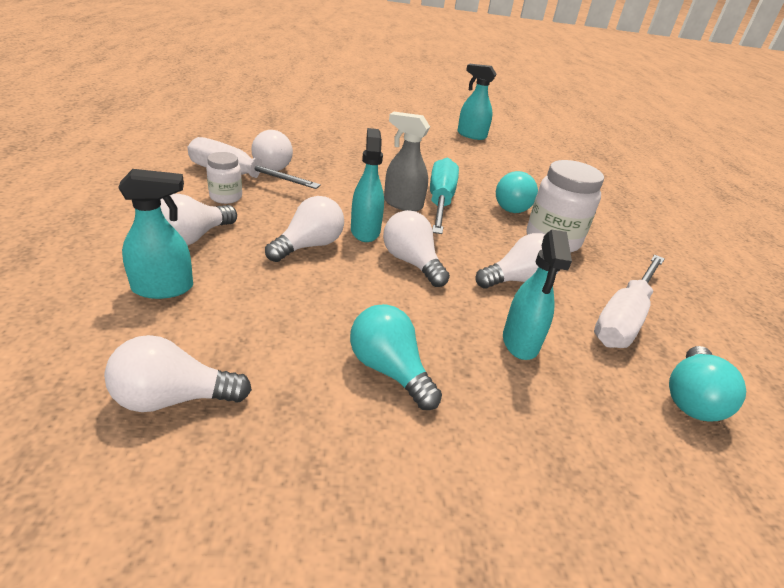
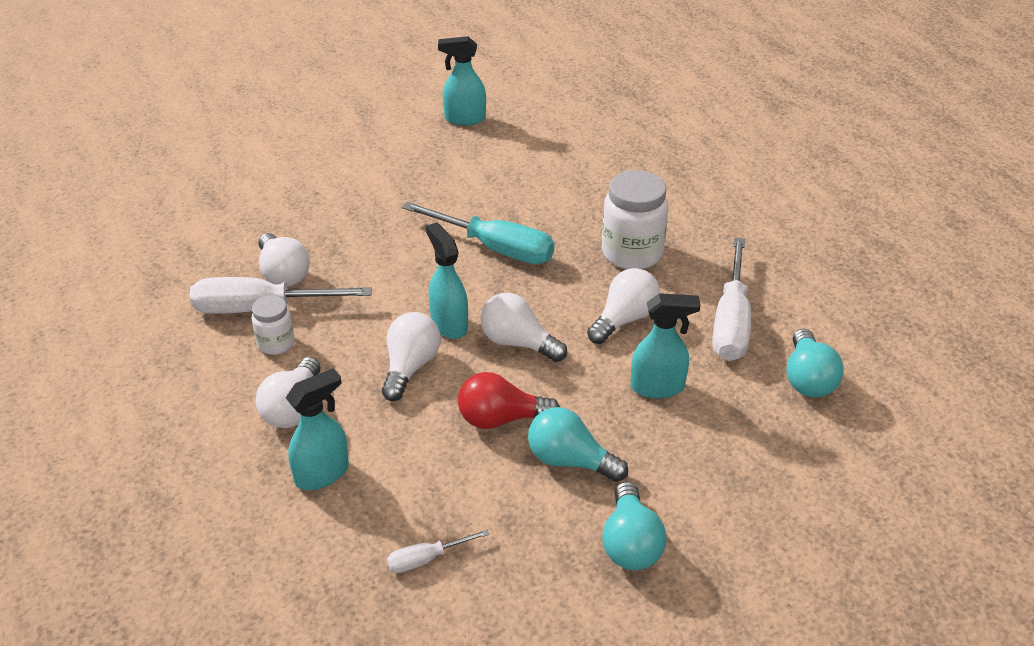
camera: 20 degrees left, 5 degrees up
white light bulb [104,335,252,412] -> white screwdriver [387,529,489,573]
grey spray bottle [384,112,430,211] -> none
turquoise screwdriver [430,158,459,234] -> turquoise screwdriver turned 135 degrees clockwise [402,202,554,264]
turquoise light bulb [496,171,538,213] -> turquoise light bulb moved to [602,481,667,570]
turquoise spray bottle [503,230,572,360] -> turquoise spray bottle turned 75 degrees counterclockwise [631,293,701,398]
none -> red light bulb [458,372,560,429]

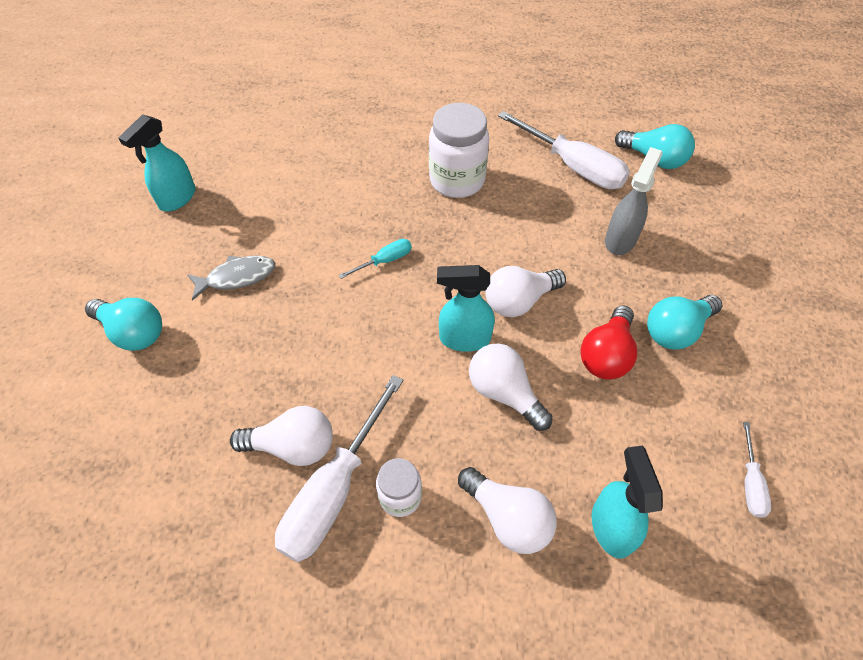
camera: 60 degrees left, 15 degrees up
turquoise screwdriver [402,202,554,264] -> turquoise screwdriver [338,239,412,279], size x0.48
white light bulb [587,268,660,344] -> none
turquoise light bulb [602,481,667,570] -> turquoise light bulb moved to [85,298,162,351]
turquoise spray bottle [631,293,701,398] -> grey spray bottle [605,147,662,255]
none -> grey fish [188,256,275,301]

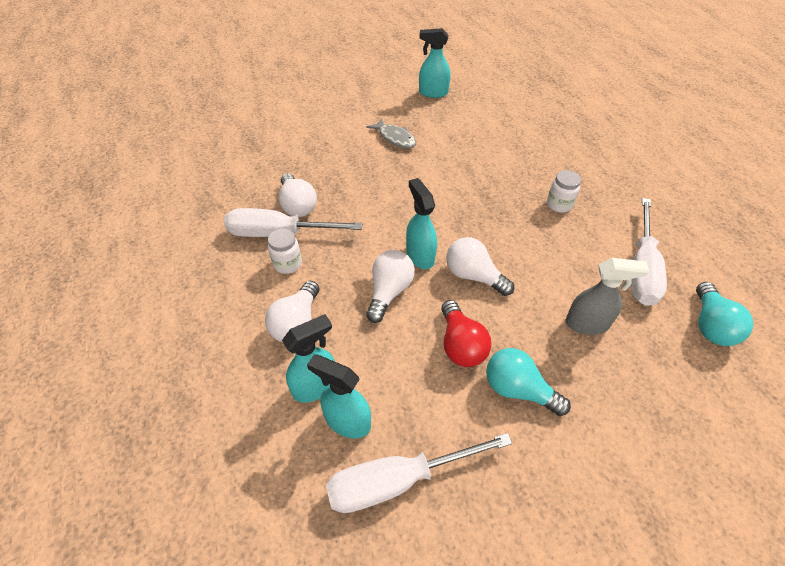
camera: 65 degrees right, 5 degrees down
turquoise light bulb [85,298,162,351] -> none
turquoise screwdriver [338,239,412,279] -> none
white jar [429,103,489,198] -> white jar [547,170,581,213], size x0.56
red light bulb [581,305,637,380] -> red light bulb turned 105 degrees counterclockwise [441,300,491,367]
white screwdriver [743,422,771,518] -> white screwdriver [326,433,512,513], size x2.10
none -> turquoise spray bottle [307,354,371,438]

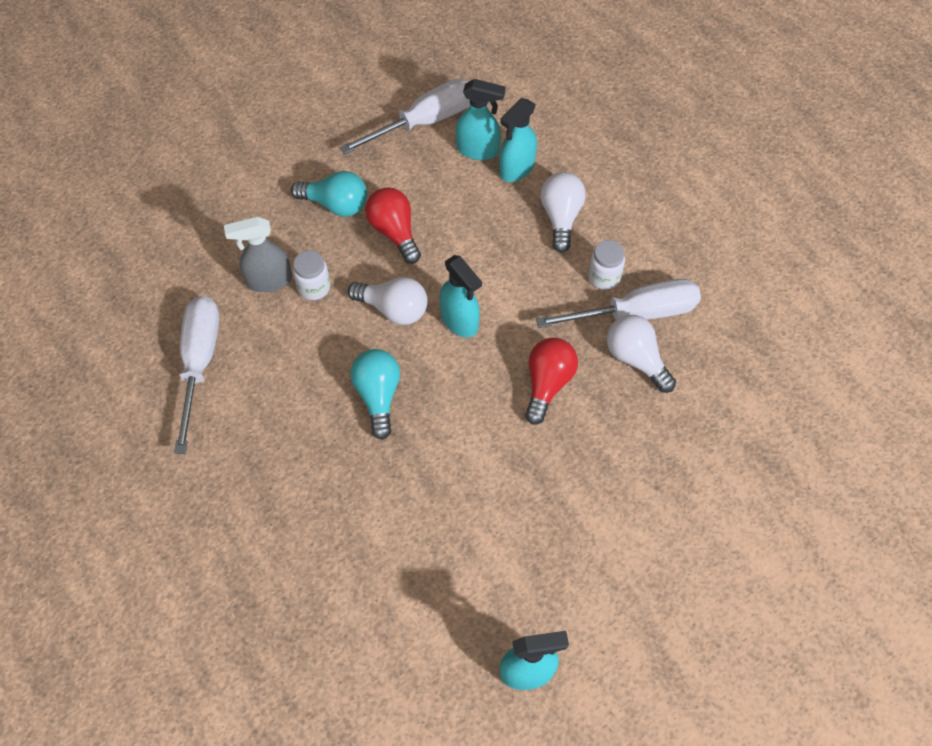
camera: 165 degrees right, 10 degrees up
grey fish [366,118,416,148] -> none
white light bulb [366,250,415,323] -> none
white jar [547,170,581,213] -> white jar moved to [293,251,330,300]
turquoise light bulb [696,282,753,346] -> turquoise light bulb moved to [350,349,400,440]
none -> red light bulb [525,338,578,425]

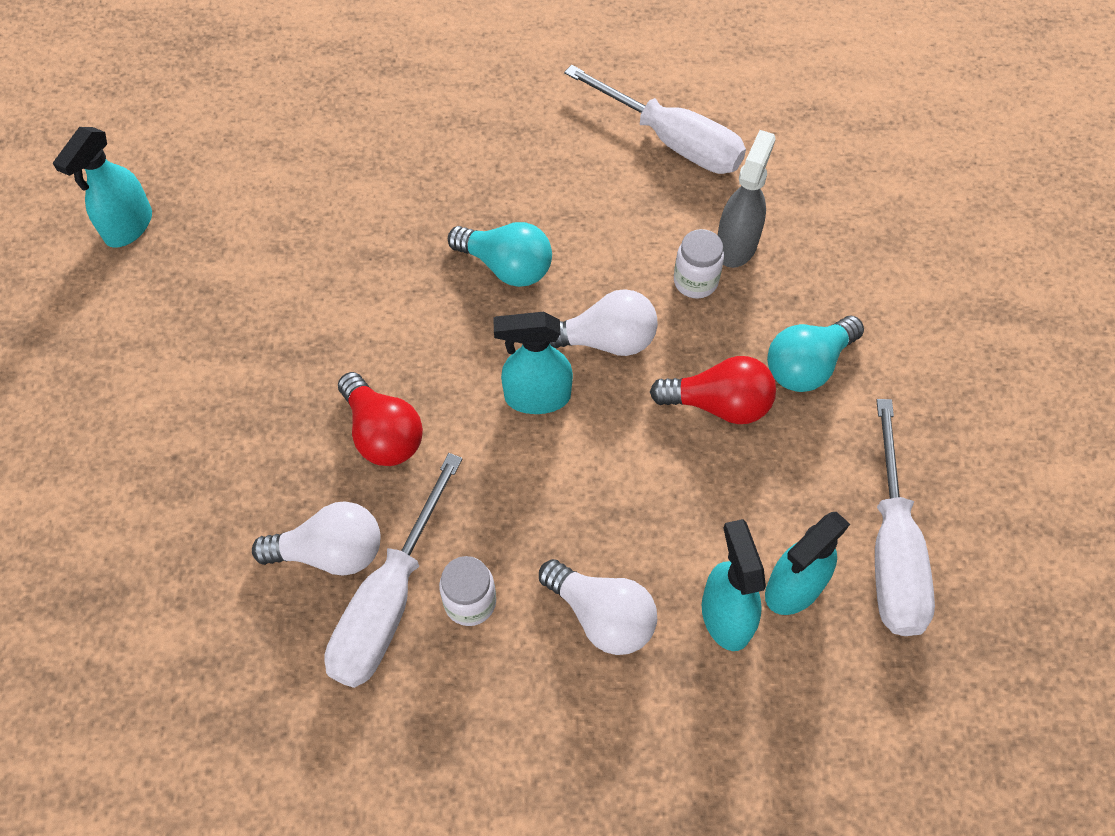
camera: 125 degrees right, 0 degrees up
white light bulb [348,277,428,325] -> white light bulb turned 150 degrees counterclockwise [550,289,658,356]

